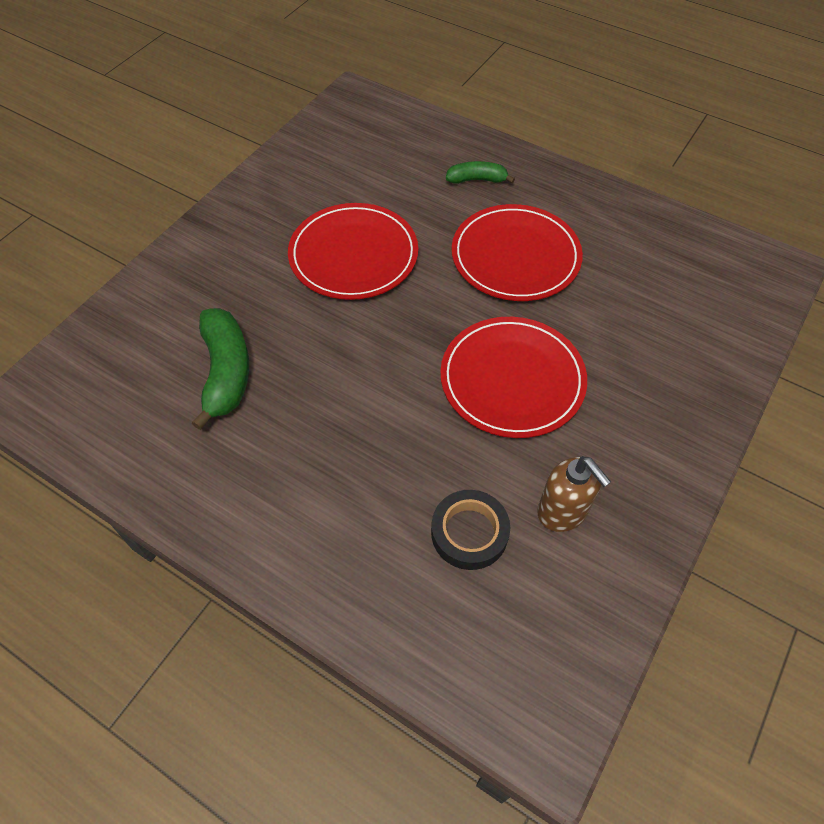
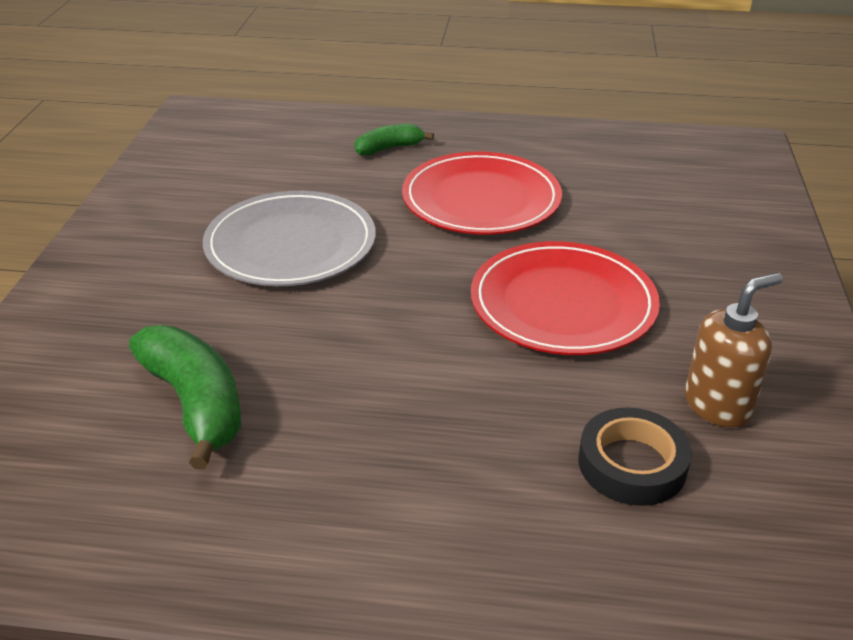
camera: 25 degrees left, 20 degrees down
red plate [288,203,418,300] -> grey plate [203,191,376,286]
brown soap dispenser [537,456,611,532] -> brown soap dispenser turned 60 degrees counterclockwise [685,273,783,428]

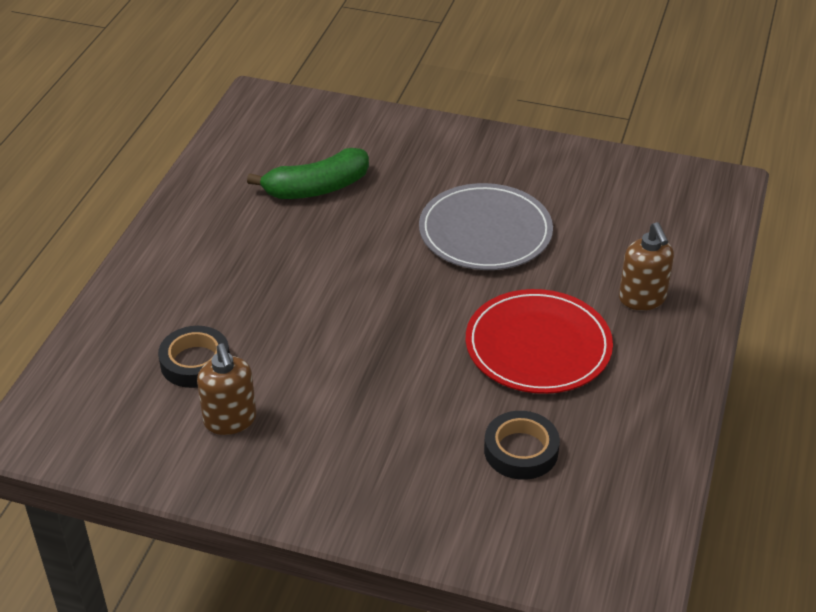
camera: 100 degrees right, 5 degrees up
green banana [355,123,434,156] -> brown soap dispenser [619,222,674,310]
red plate [471,241,660,355] -> none
none -> black tape [484,411,560,480]

